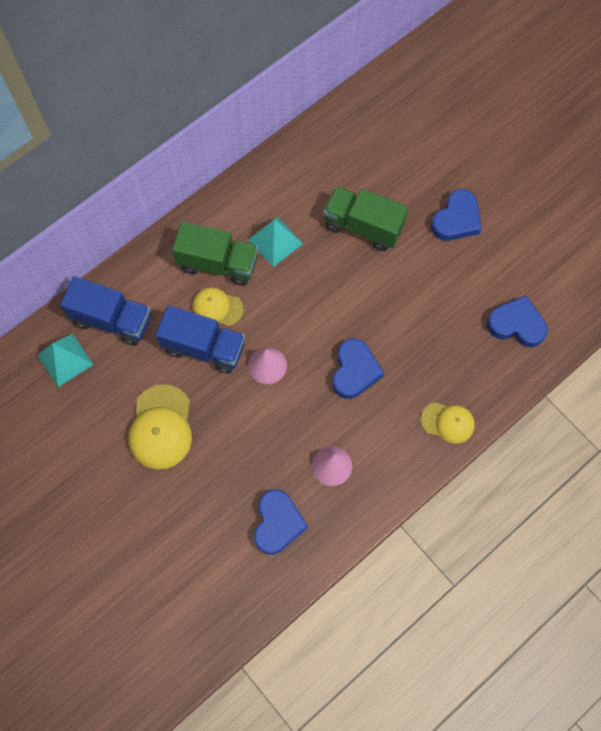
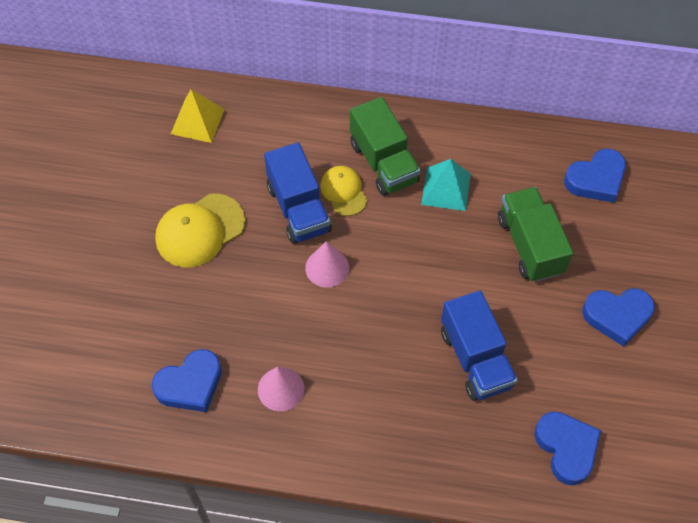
camera: 50 degrees right, 10 degrees down
turquoise pyramid [37,333,94,387] -> yellow pyramid [171,89,225,143]
blue truck [60,276,151,346] -> blue truck moved to [441,290,518,401]
blue heart [332,339,384,399] -> blue heart moved to [564,149,626,203]
yellow cap [421,402,475,444] -> none

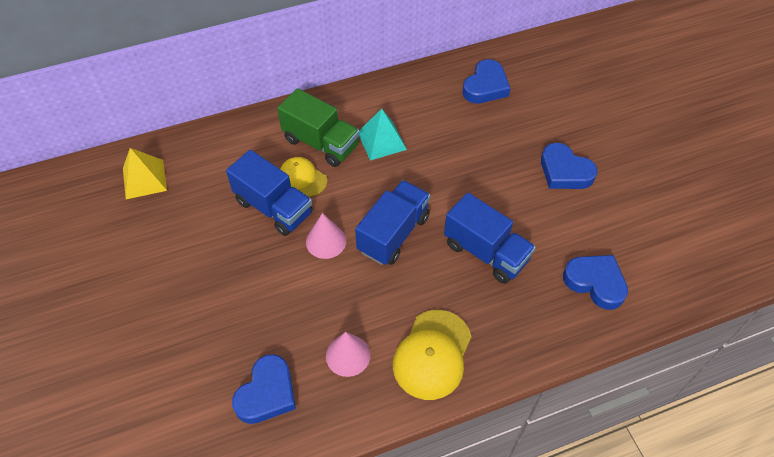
camera: 30 degrees left, 5 degrees down
yellow cap [155,194,245,267] -> yellow cap moved to [393,310,472,400]
green truck [498,187,573,282] -> none
blue heart [582,288,655,347] -> blue heart turned 75 degrees clockwise [541,143,597,189]
none -> blue truck [355,180,431,265]

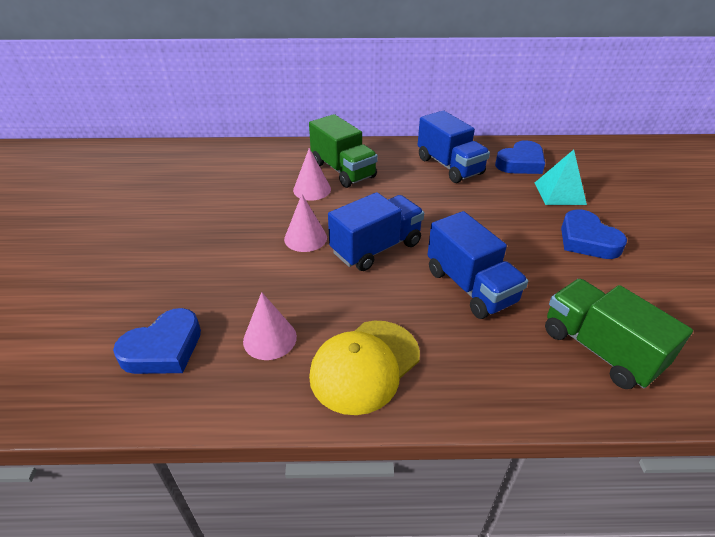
camera: 20 degrees right, 15 degrees down
yellow pyramid [123,148,167,199] -> none
blue truck [226,150,313,236] -> blue truck moved to [418,111,490,183]
yellow cap [280,157,327,197] -> pink cone [293,148,331,201]
turquoise pyramid [359,108,407,160] -> turquoise pyramid moved to [535,149,587,205]
blue heart [563,255,628,310] -> green truck [545,279,693,389]

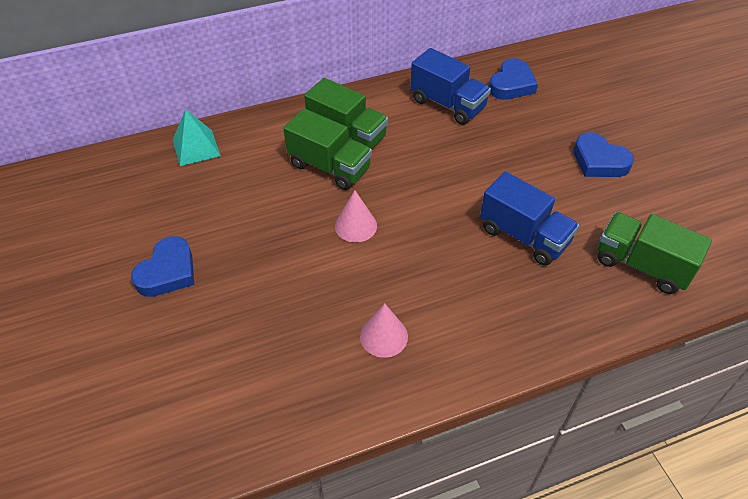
camera: 20 degrees left, 10 degrees up
blue heart [113,308,201,374] -> blue heart moved to [131,236,194,297]
pink cone [293,148,331,201] -> green truck [283,108,372,190]
yellow cap [309,321,420,415] -> none
blue truck [328,192,424,271] -> none
turquoise pyramid [535,149,587,205] -> turquoise pyramid moved to [173,109,221,166]

